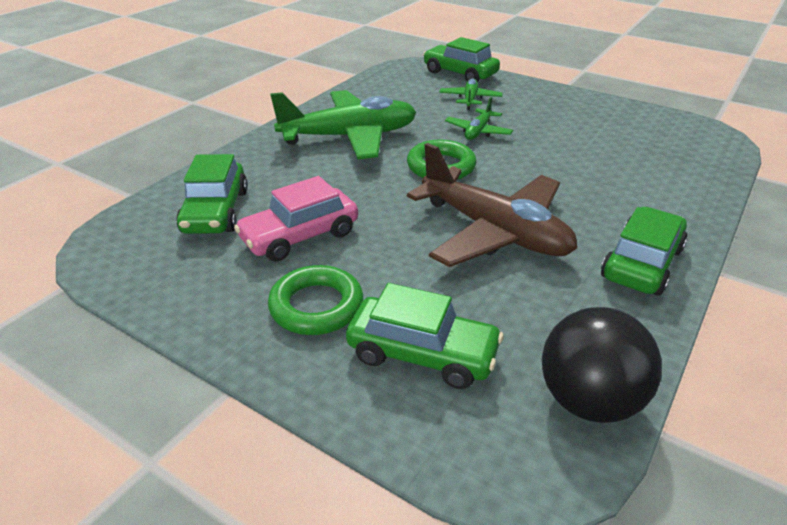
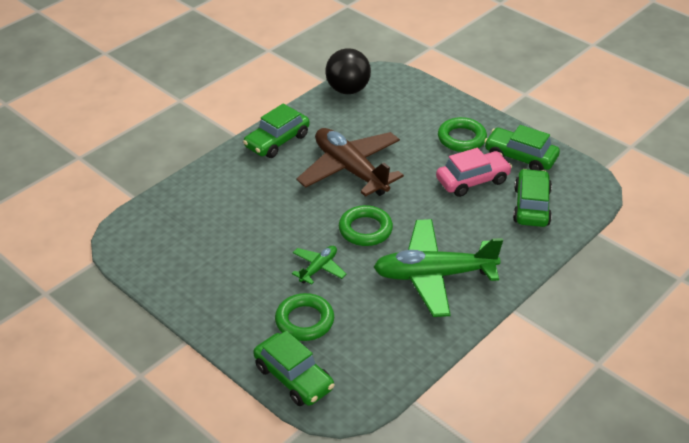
camera: 170 degrees left, 5 degrees up
green car [346,283,504,389] -> green car moved to [484,125,560,171]
green plane [439,79,502,110] -> green ring [275,293,334,341]

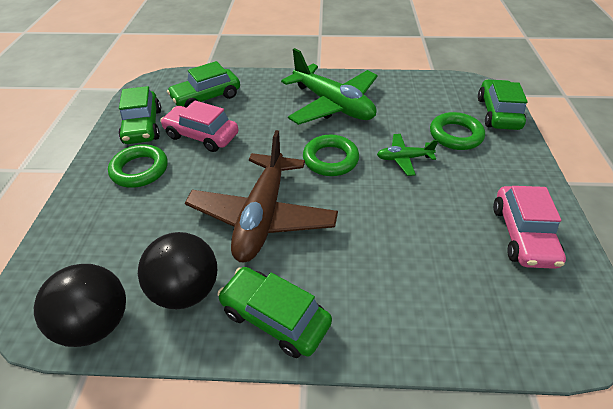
camera: 130 degrees left, 5 degrees up
green car [243,104,310,158] -> green car turned 150 degrees counterclockwise [217,267,332,358]
none -> black ball [138,232,217,309]
none -> pink car [493,186,566,269]

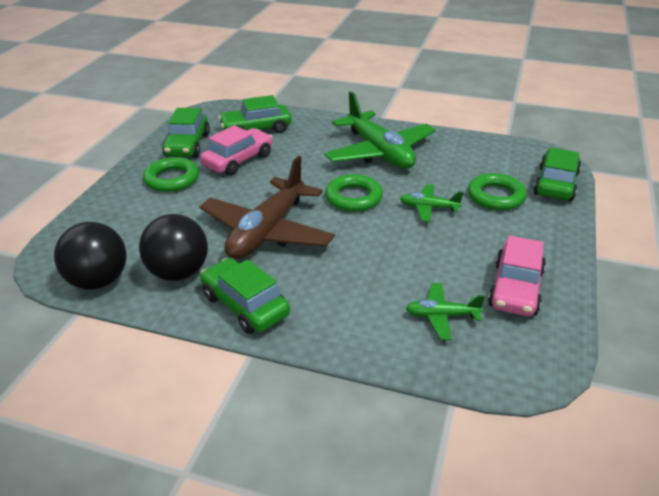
camera: 15 degrees right, 10 degrees down
pink car [160,100,239,152] -> pink car turned 90 degrees clockwise [200,125,273,176]
none -> green plane [406,283,485,340]

